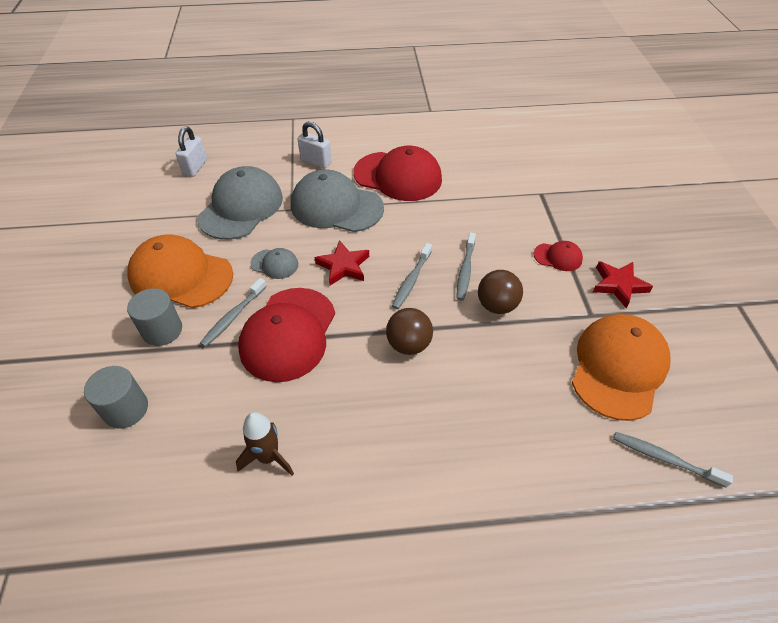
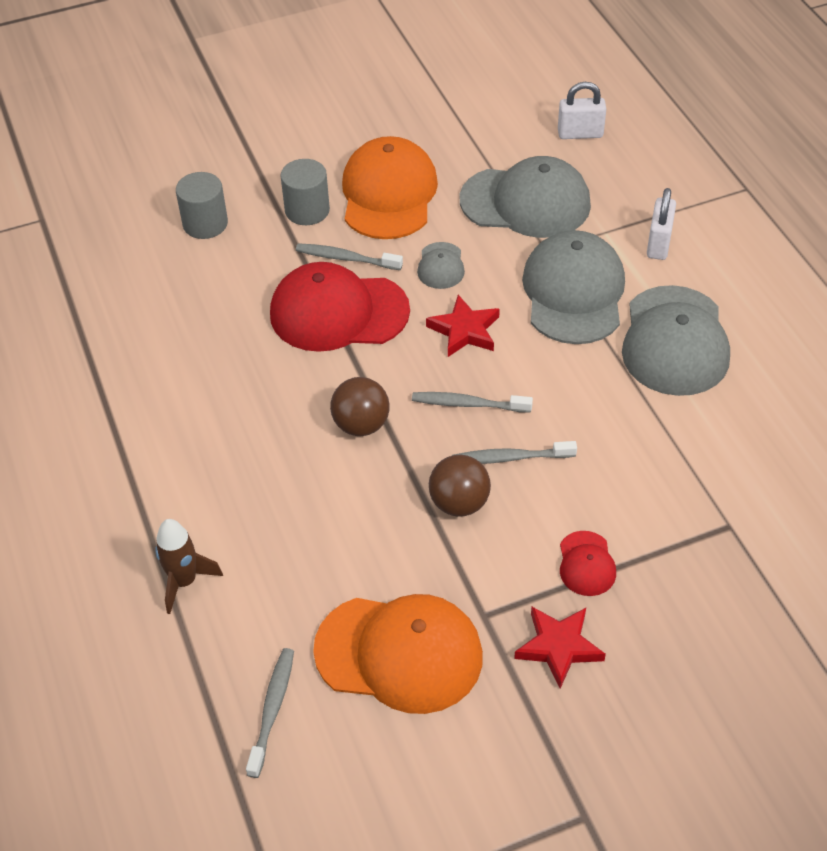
camera: 75 degrees right, 0 degrees up
brown rocket [236,412,294,476] -> brown rocket moved to [155,519,223,614]
red cap [354,146,442,201] -> grey cap [622,285,730,396]

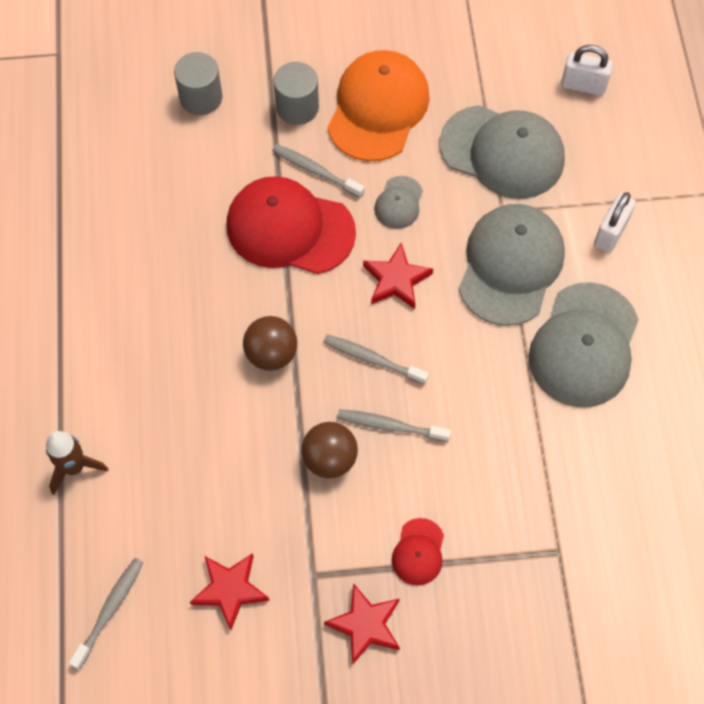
camera: 15 degrees right, 15 degrees up
orange cap [313,594,483,714] -> red star [190,553,270,630]

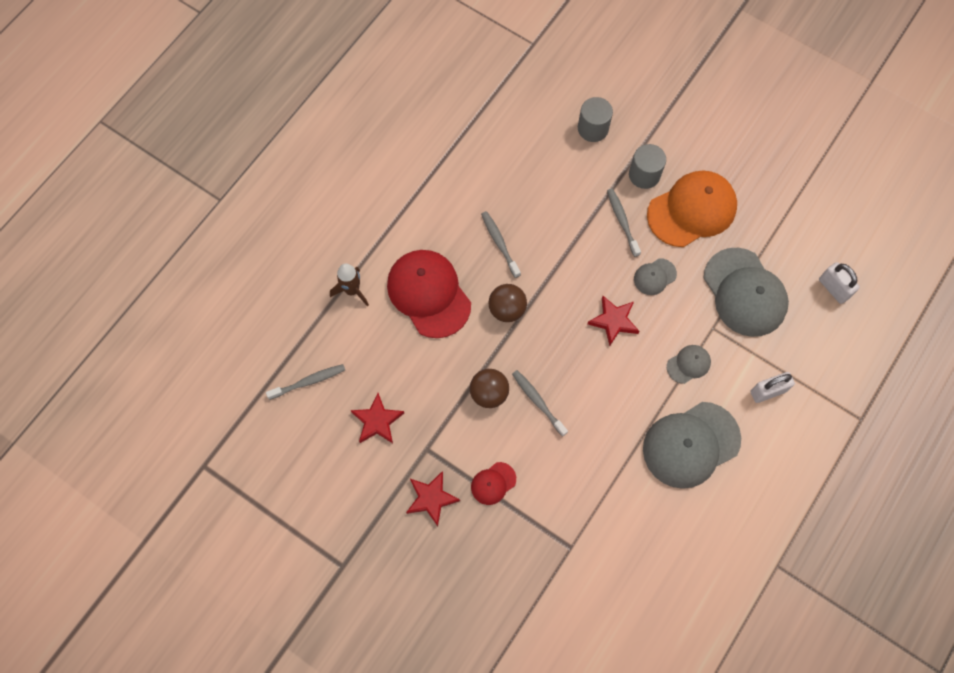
camera: 40 degrees right, 5 degrees up
red cap [226,176,356,274] -> red cap moved to [387,250,471,338]
grey toothbrush [323,335,429,385] -> grey toothbrush moved to [481,211,521,278]
grey cap [459,204,565,326] -> grey cap [667,345,711,384], size x0.47

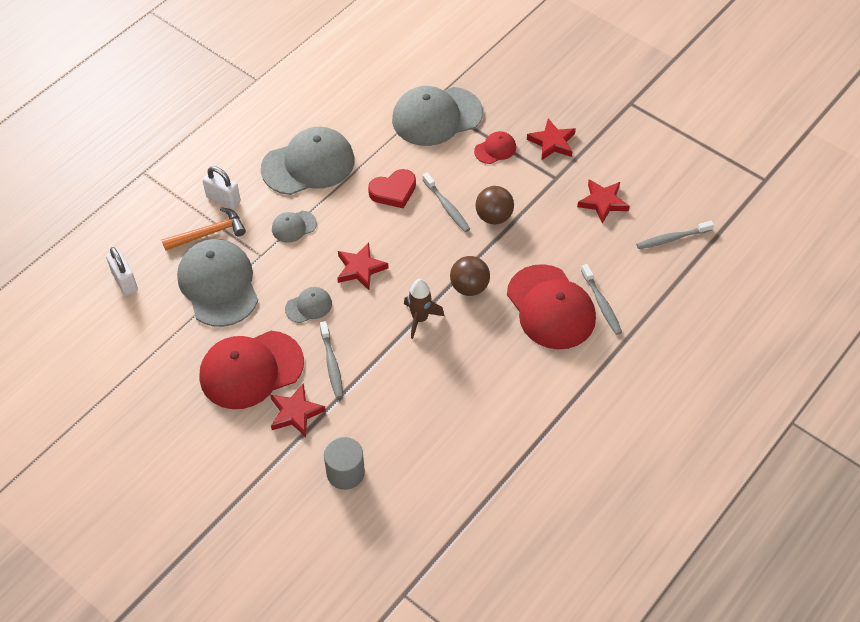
camera: 175 degrees left, 15 degrees down
brown rocket [330,264,369,307] -> brown rocket moved to [404,279,444,339]
grey toothbrush [481,211,521,278] -> grey toothbrush moved to [581,264,622,335]
grey cylinder [629,144,666,189] -> red star [270,383,326,437]
orange cap [647,170,737,247] -> red cap [199,331,304,409]
white padlock [750,372,795,403] -> white padlock turned 45 degrees clockwise [202,166,241,209]
none -> orange hammer [162,207,246,251]
none -> red heart [368,169,416,209]
none -> grey cap [392,86,483,146]

